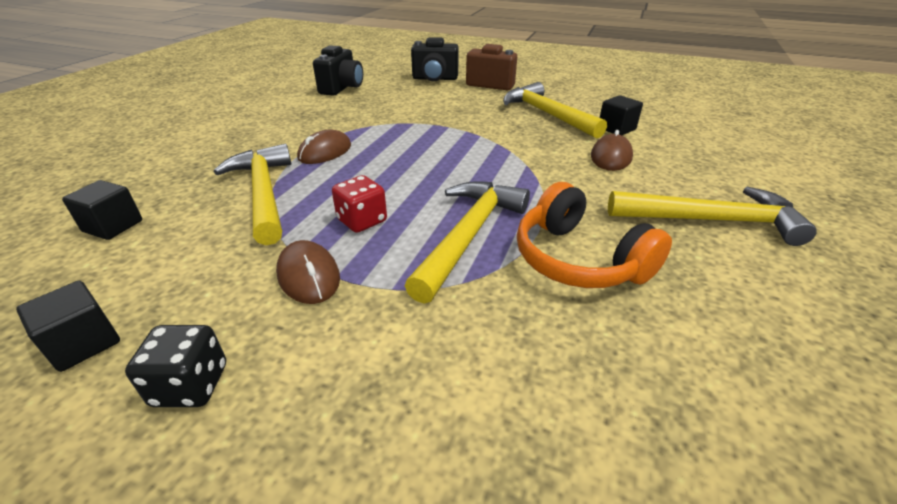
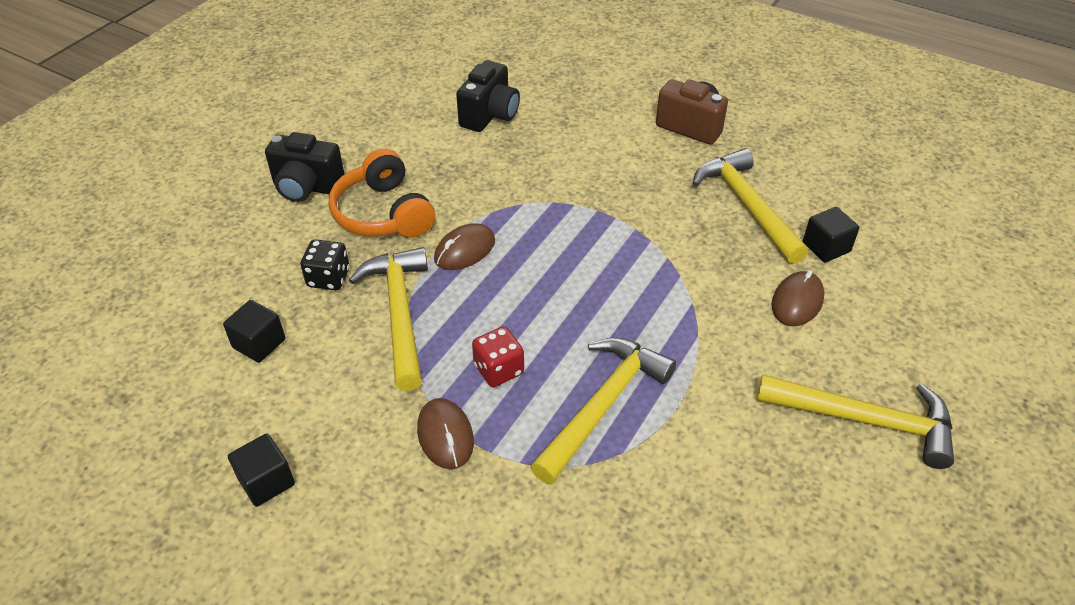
camera: 10 degrees right, 10 degrees up
black dice [125,325,226,407] -> black dice moved to [300,239,350,290]
black camera [411,37,459,81] -> black camera moved to [265,132,345,202]
orange headphones [517,182,672,288] -> orange headphones moved to [329,149,435,238]

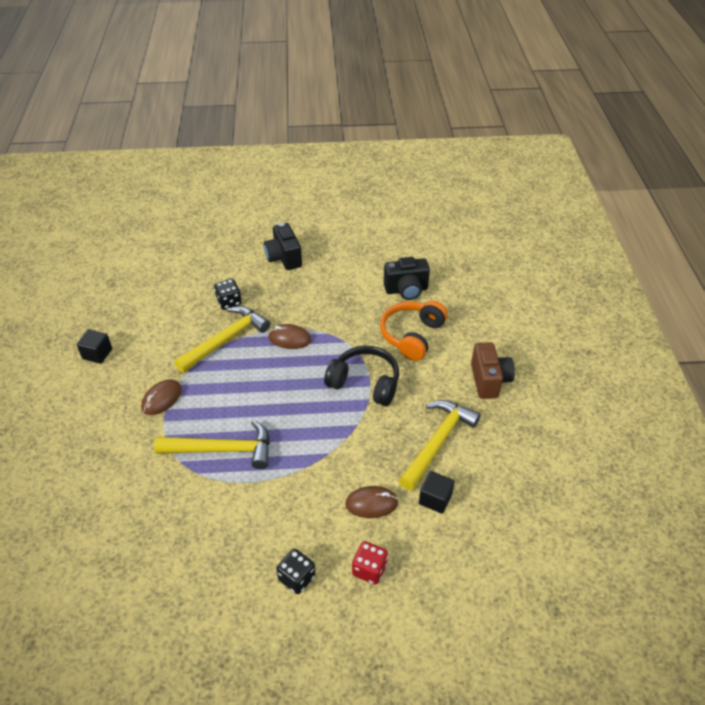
camera: 55 degrees right, 0 degrees up
black cube [223,300,285,363] -> none
orange headphones [329,149,435,238] -> orange headphones moved to [380,301,448,361]
red dice [472,326,524,387] -> red dice moved to [352,541,388,585]
yellow hammer [757,375,954,469] -> black dice [276,549,315,594]
none -> black headphones [324,346,399,406]

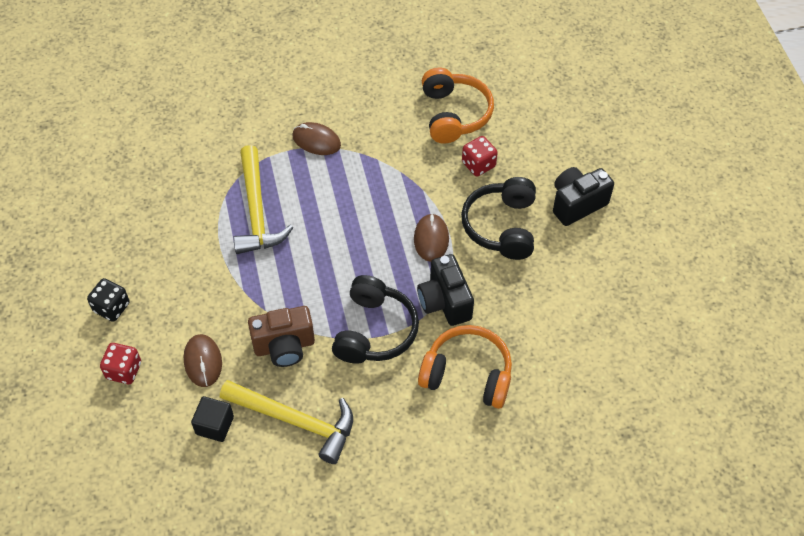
camera: 80 degrees right, 10 degrees up
black cube [77,329,112,364] -> none
yellow hammer [174,306,270,372] -> none
black dice [214,279,242,310] -> red dice [462,136,498,177]
black camera [384,257,430,300] -> black camera moved to [417,254,474,326]
brown camera [471,342,515,399] -> brown camera moved to [248,306,315,367]
none -> orange headphones [422,68,494,143]
none -> black headphones [461,177,536,260]

